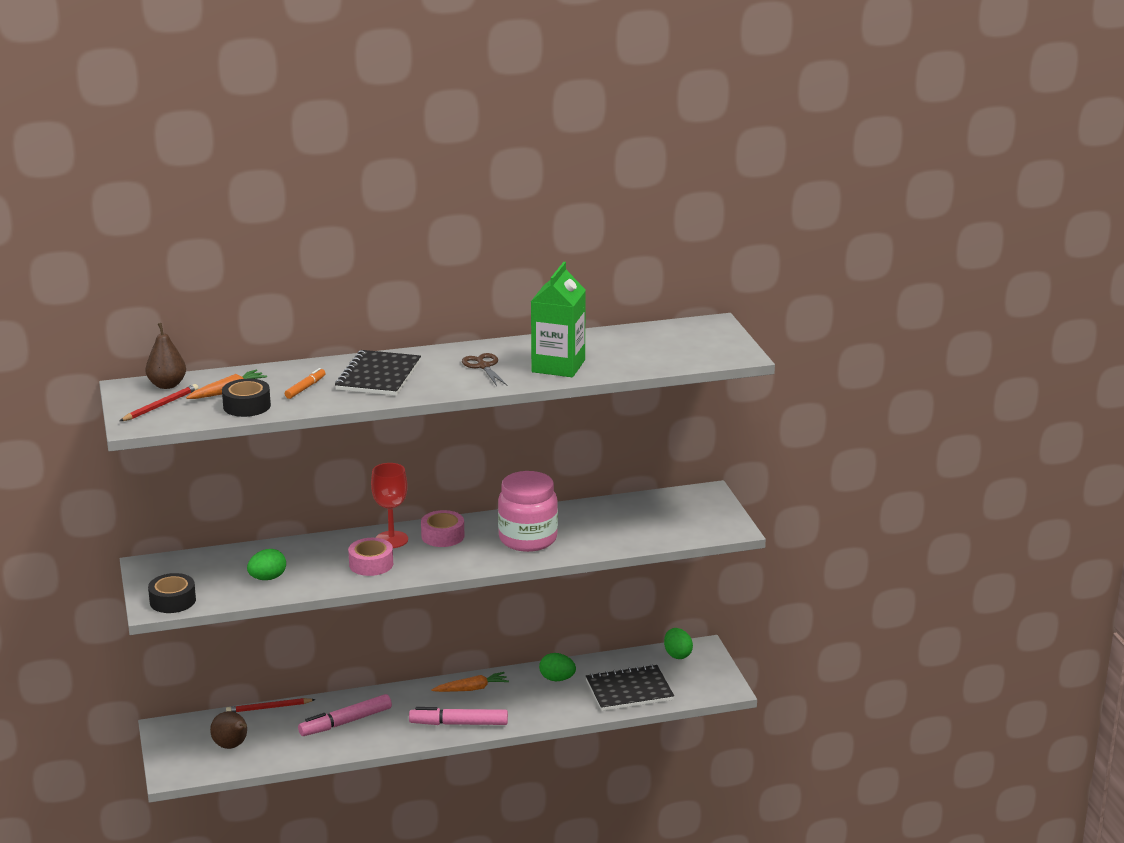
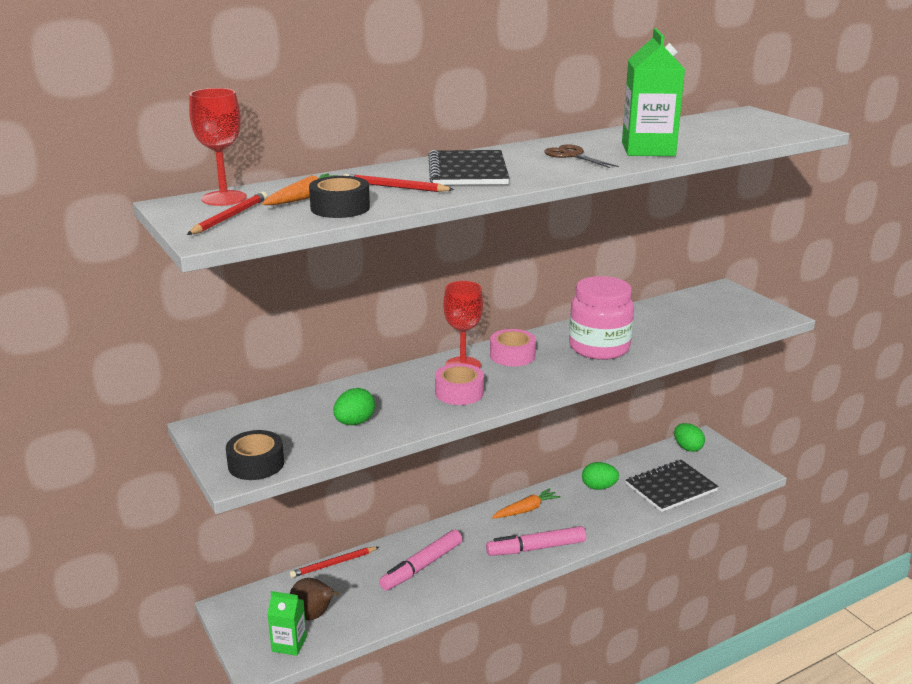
camera: 15 degrees left, 0 degrees up
brown pear [145,323,186,389] -> red goblet [189,88,247,206]
orange marker [285,368,325,399] -> red pencil [343,174,454,192]
none -> green carton [267,591,307,656]

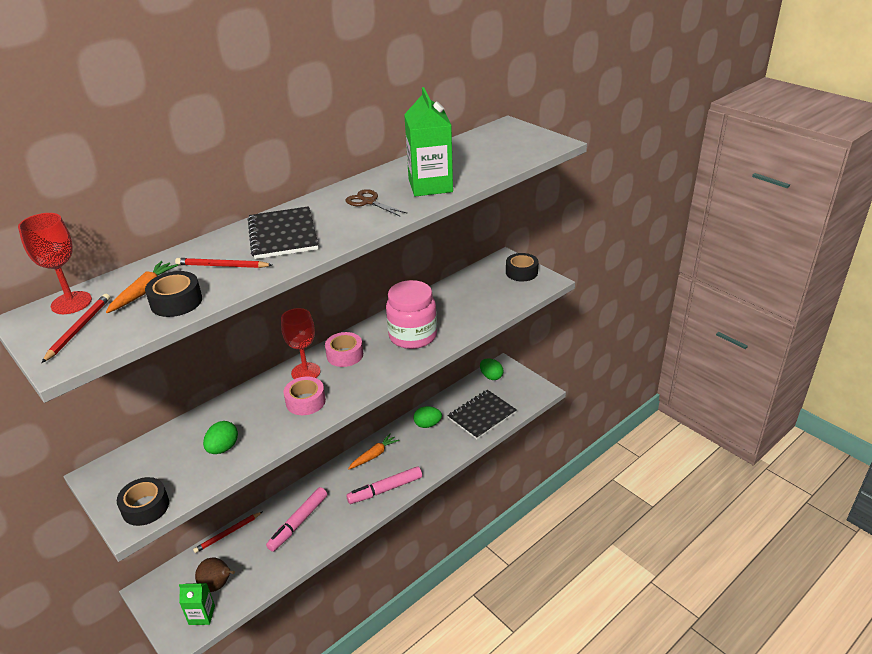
camera: 10 degrees left, 10 degrees up
none -> black tape [506,253,539,282]

